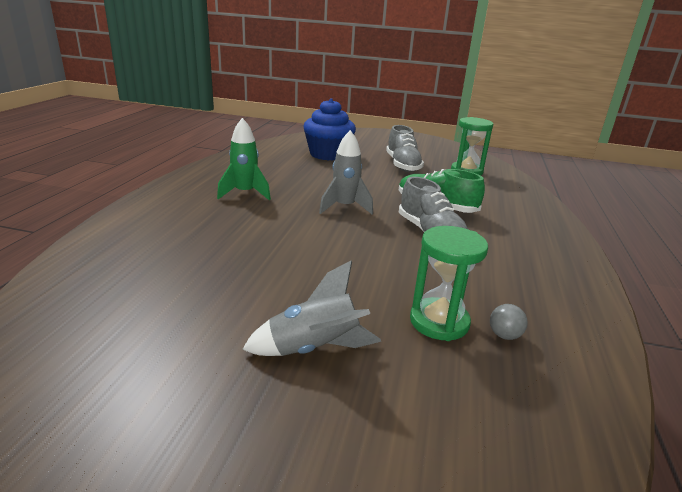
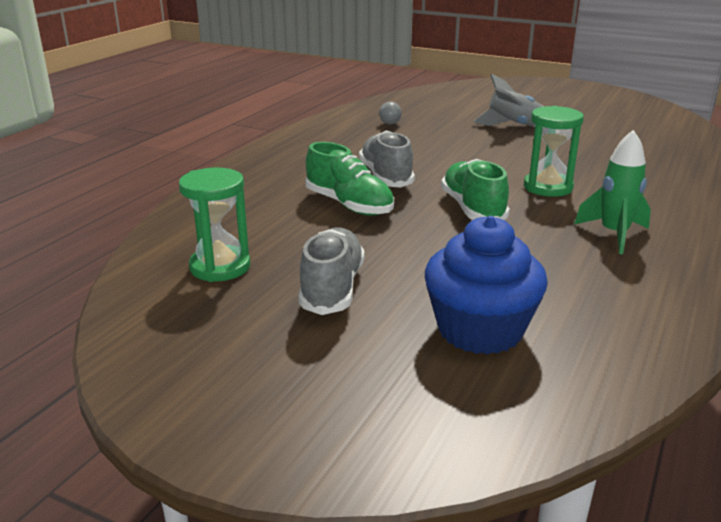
camera: 165 degrees left, 0 degrees up
grey rocket [319,130,373,215] -> green shoe [441,159,510,220]
green hourglass [410,226,488,341] -> green hourglass moved to [524,106,584,197]

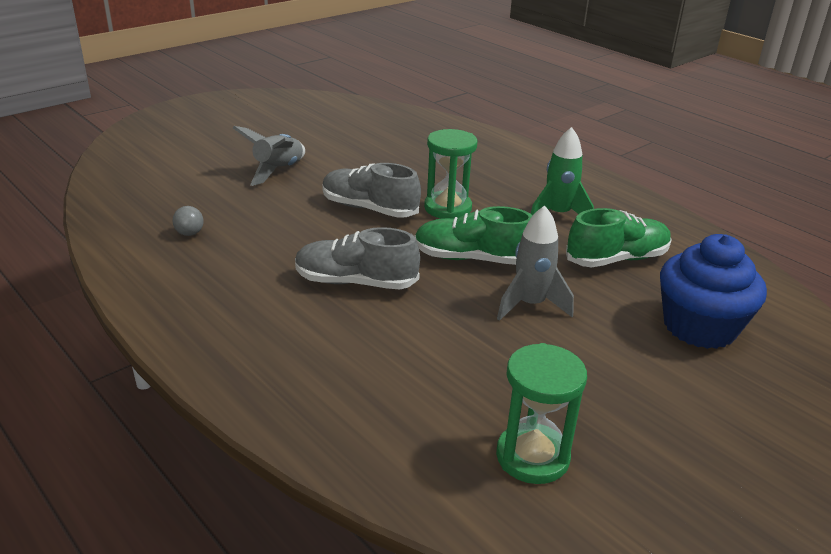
camera: 70 degrees left, 5 degrees up
grey shoe [298,227,365,315] -> grey shoe moved to [322,163,421,218]
green shoe [305,142,394,216] -> green shoe moved to [566,208,672,267]
none -> grey rocket [497,205,574,321]

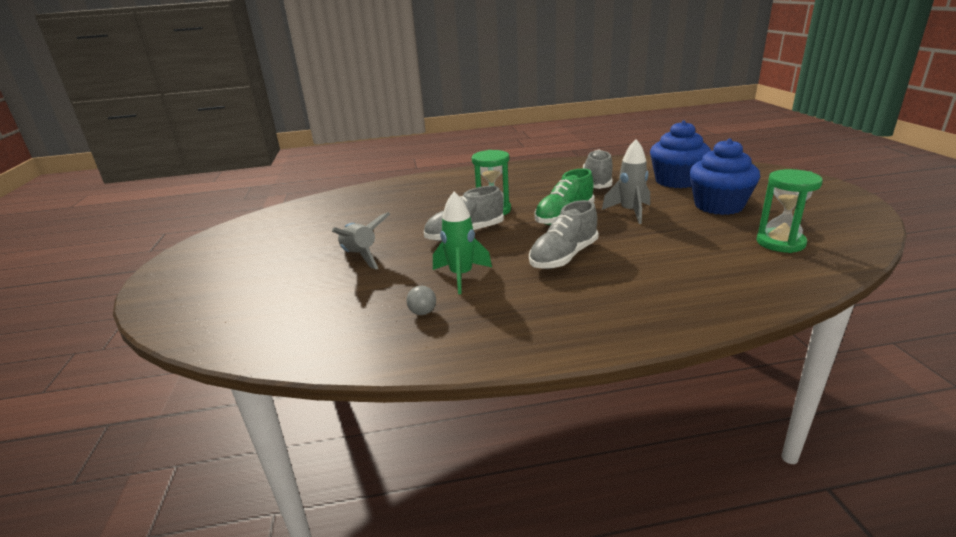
camera: 55 degrees left, 5 degrees down
green rocket [531,127,594,215] -> green rocket moved to [433,192,492,294]
green shoe [566,208,672,267] -> grey shoe [583,149,613,189]
none -> blue cupcake [689,138,760,215]

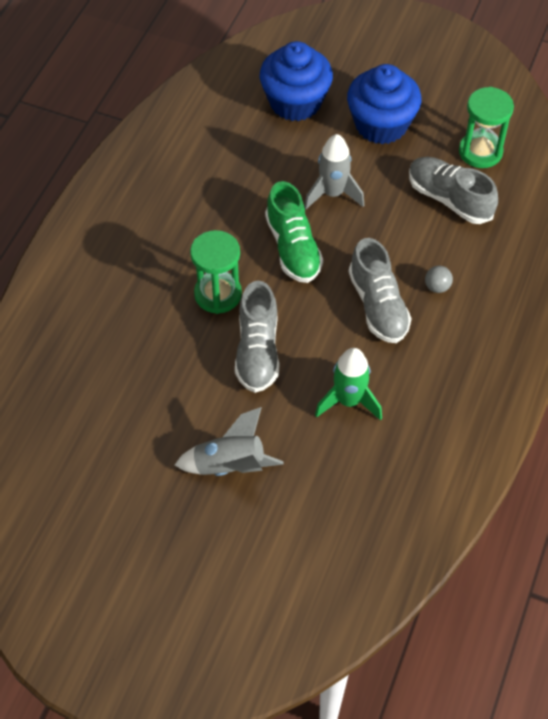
camera: 60 degrees left, 30 degrees up
grey ball [406,285,436,315] -> grey ball moved to [425,266,453,293]
grey shoe [583,149,613,189] -> grey shoe moved to [409,157,498,224]

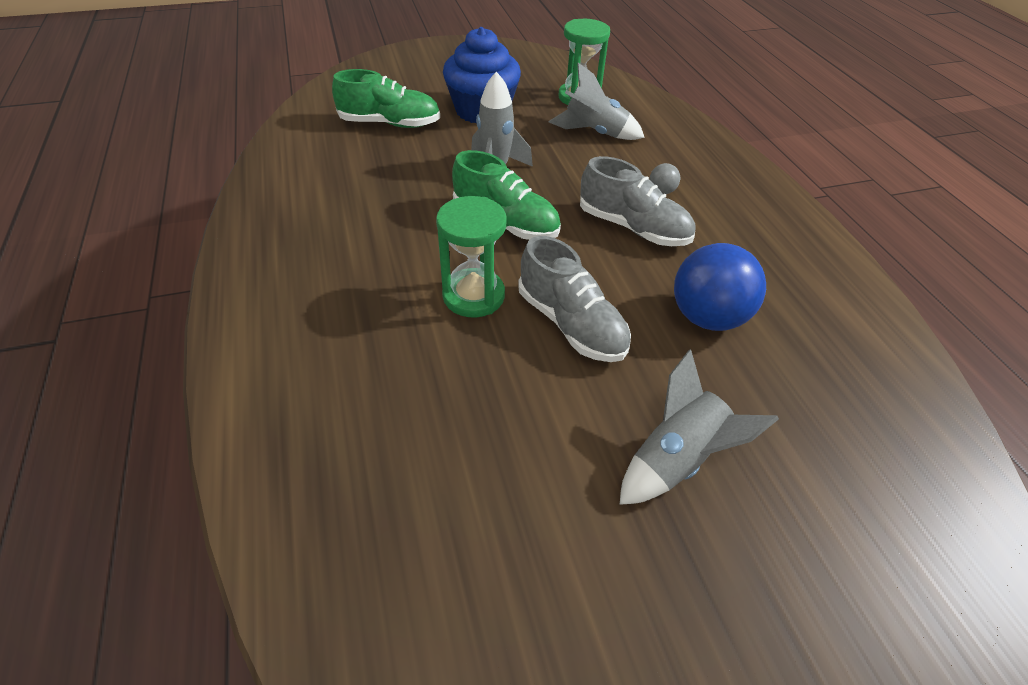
camera: 40 degrees left, 10 degrees down
blue cupcake [260,41,333,121] -> green shoe [332,69,440,128]
green rocket [315,348,382,421] -> blue ball [674,243,766,331]
grey shoe [409,157,498,224] -> grey rocket [549,63,645,140]

